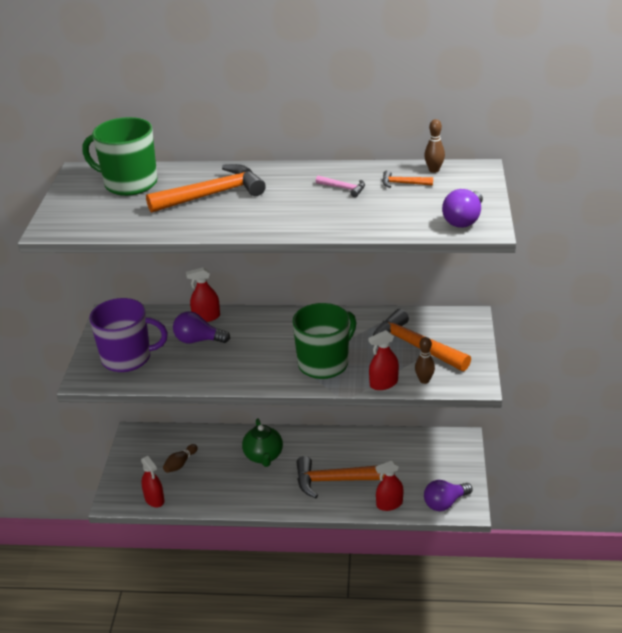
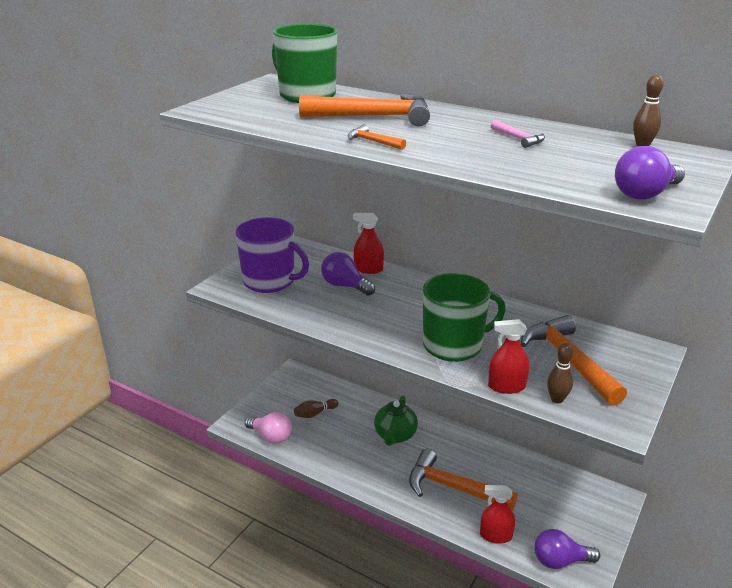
camera: 25 degrees right, 5 degrees down
red spray bottle [141,456,164,507] -> pink light bulb [245,412,292,444]
orange hammer [382,170,433,188] -> orange hammer moved to [347,124,406,150]

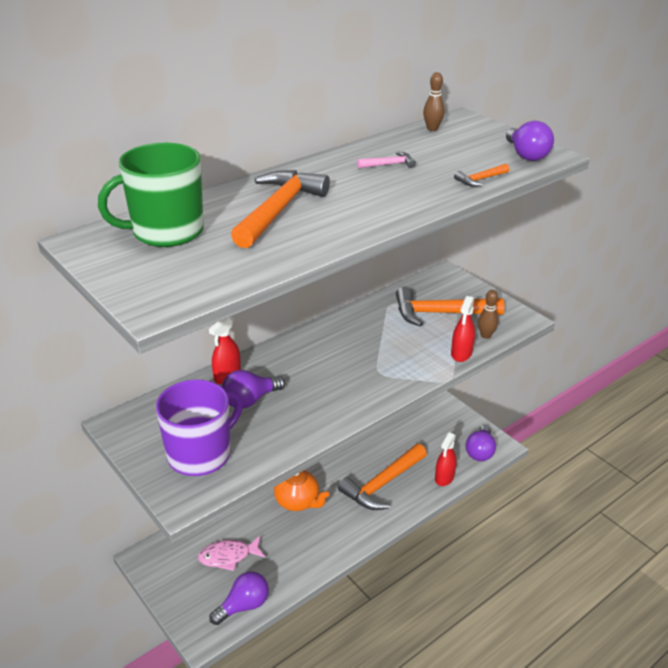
camera: 70 degrees left, 5 degrees up
pink light bulb [245,412,292,444] -> purple light bulb [209,571,269,625]
brown bowling pin [294,399,338,418] -> pink fish [198,536,265,571]
orange hammer [347,124,406,150] -> orange hammer moved to [454,164,510,187]
green teapot [374,396,418,446] -> orange teapot [274,470,329,511]
green mug [423,273,506,362] -> none

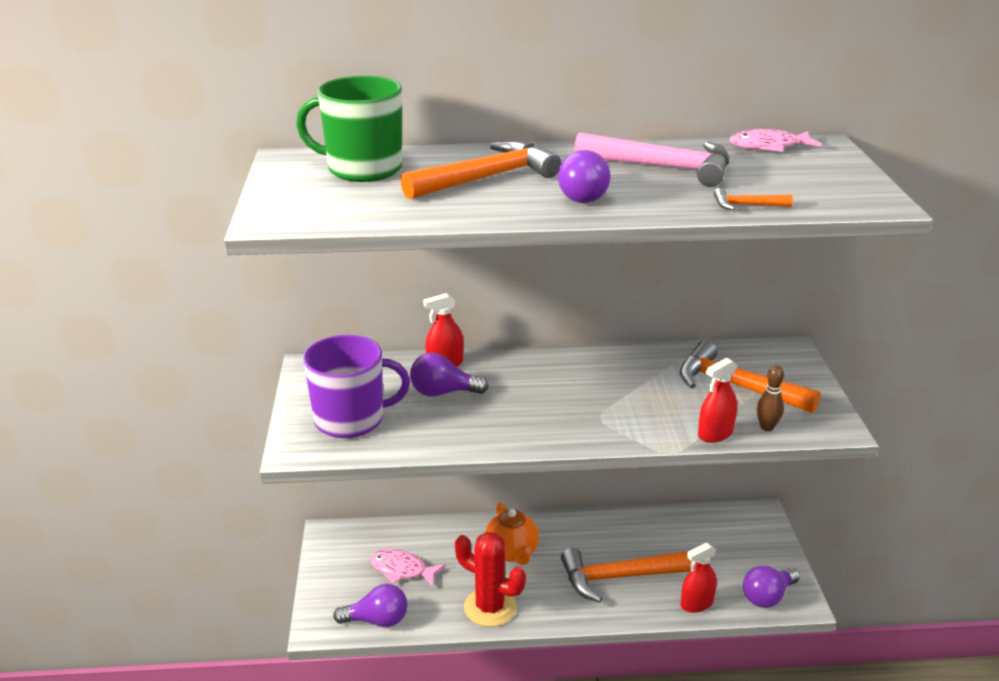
camera: 35 degrees right, 5 degrees down
pink hammer [357,152,416,169] -> pink hammer [574,132,729,187], size x2.23
brown bowling pin [423,72,444,131] -> pink fish [730,129,822,152]
purple light bulb [506,121,554,161] -> purple light bulb moved to [558,150,610,203]
none -> red cactus [455,532,526,627]

